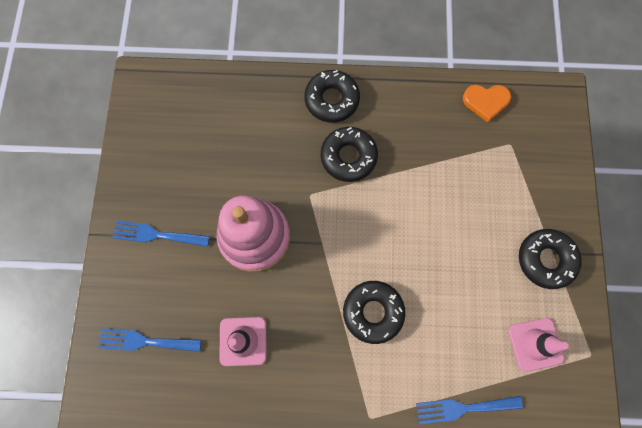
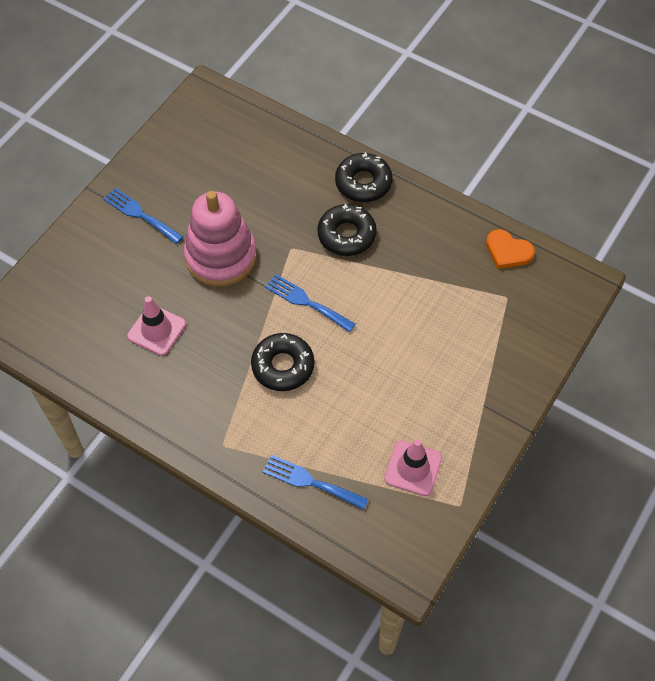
camera: 30 degrees right, 15 degrees down
blue fork [98,329,201,352] -> blue fork moved to [265,274,356,332]
black donut [519,229,582,289] -> none

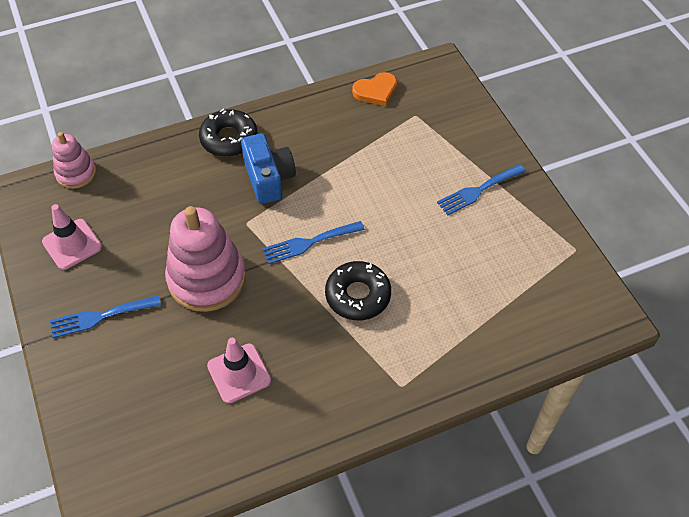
camera: 55 degrees left, 5 degrees down
blue fork [263,455,369,510] -> blue fork moved to [437,164,526,215]
black donut [317,204,377,256] -> blue camera [241,133,296,204]
pink traffic cone [384,439,442,496] -> pink traffic cone moved to [42,204,102,270]
none -> pink stacking toy [52,132,96,189]

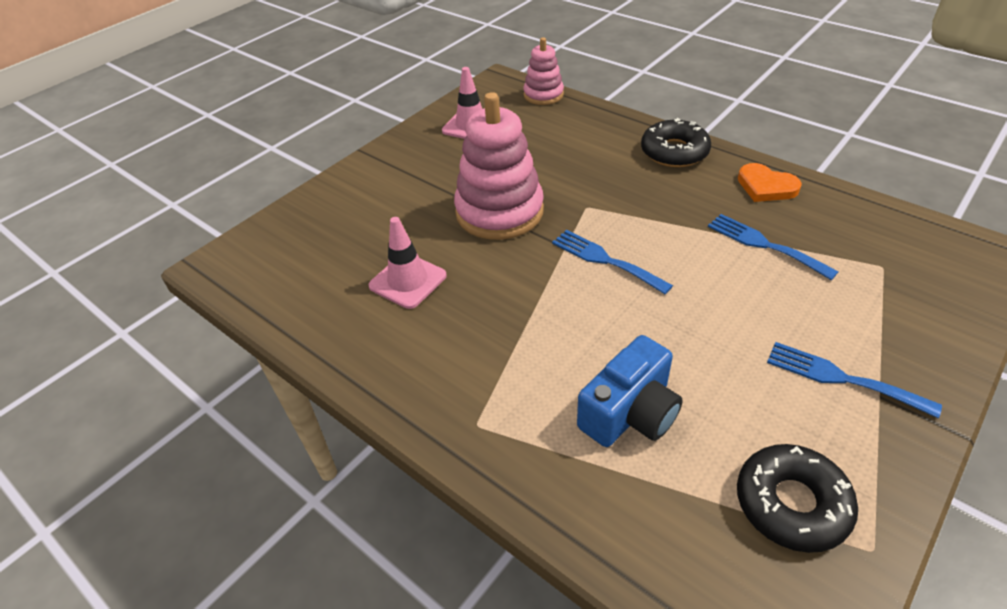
camera: 65 degrees right, 10 degrees down
blue fork [50,295,161,338] -> blue fork moved to [708,214,839,280]
blue camera [241,133,296,204] -> blue camera moved to [577,335,683,447]
black donut [325,261,391,320] -> black donut moved to [737,444,858,553]
orange heart [352,72,397,106] -> orange heart moved to [738,163,802,202]

